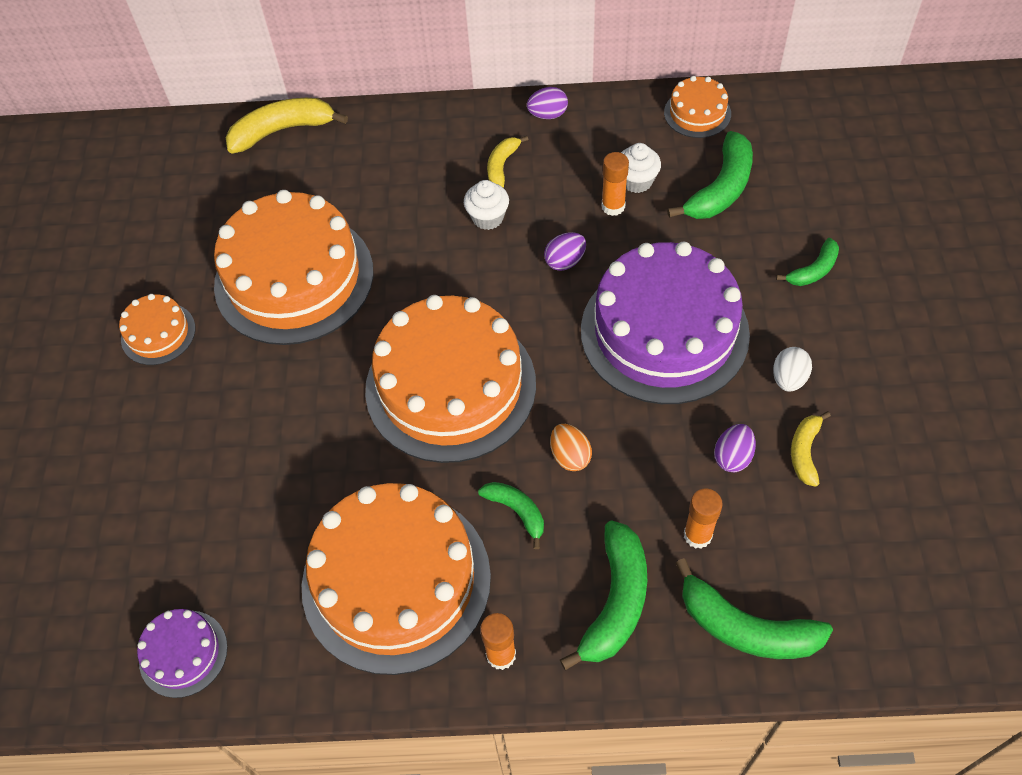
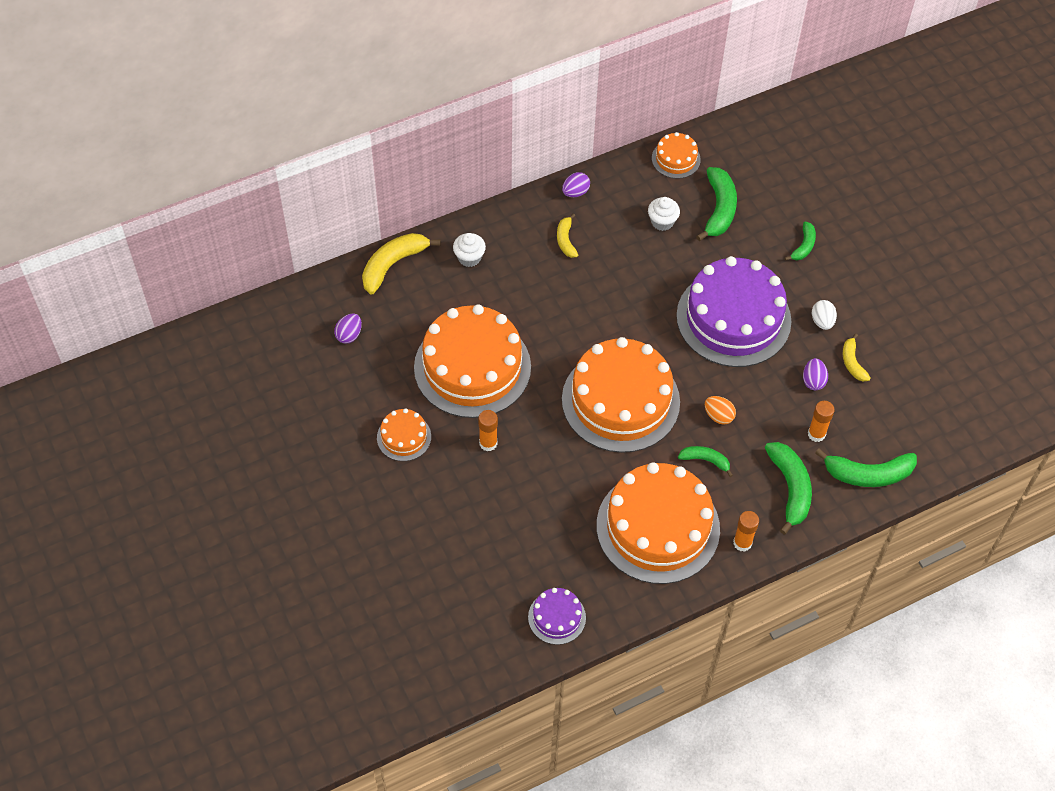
camera: 30 degrees left, 0 degrees up
white cupcake [464,180,509,230] -> white cupcake moved to [453,233,486,267]
purple egg [544,232,586,271] -> purple egg moved to [334,313,362,344]
orange glue stick [602,152,629,216] -> orange glue stick moved to [478,410,498,451]

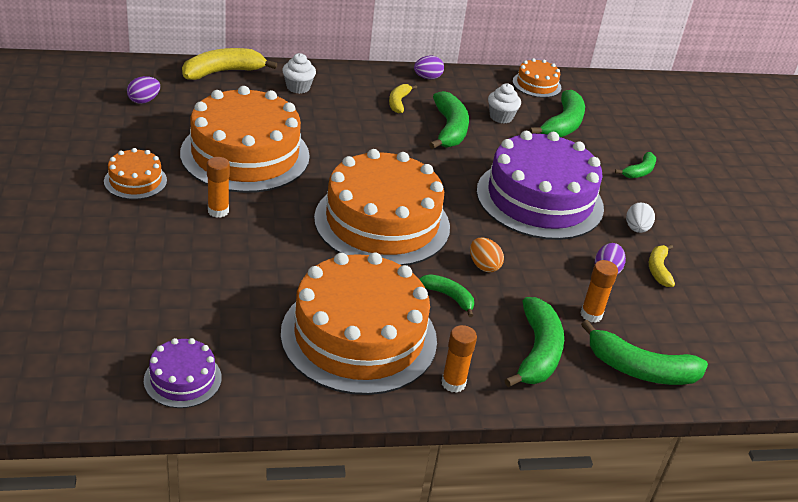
camera: 15 degrees right, 20 degrees down
none -> green banana [429,91,469,149]

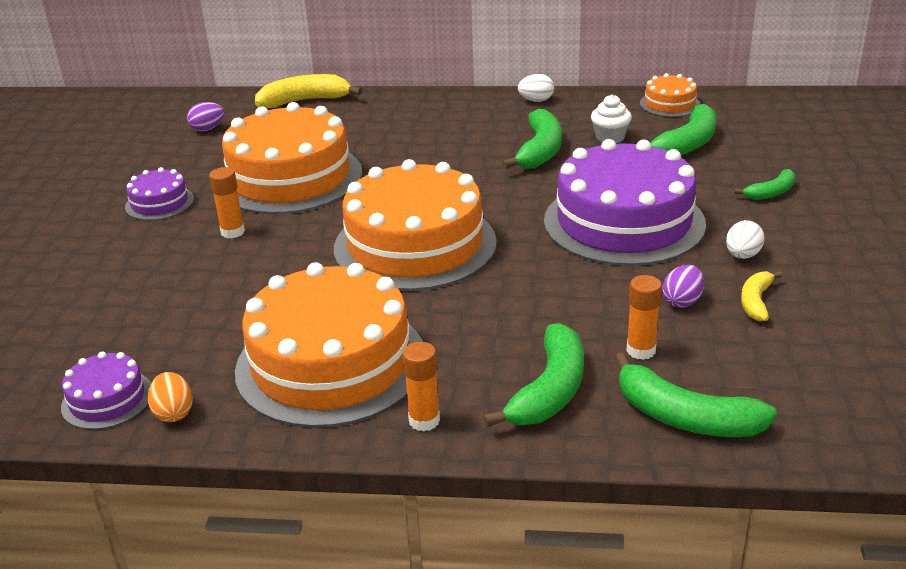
camera: 20 degrees right, 5 degrees down
orange cake [104,148,167,200] -> purple cake [125,167,194,220]
white cupcake [282,53,316,94] -> none
yellow banana [389,84,417,114] -> none
purple egg [414,56,444,79] -> white egg [518,74,554,102]
green banana [419,274,474,317] -> none
orange egg [470,238,504,272] -> orange egg moved to [148,372,193,422]

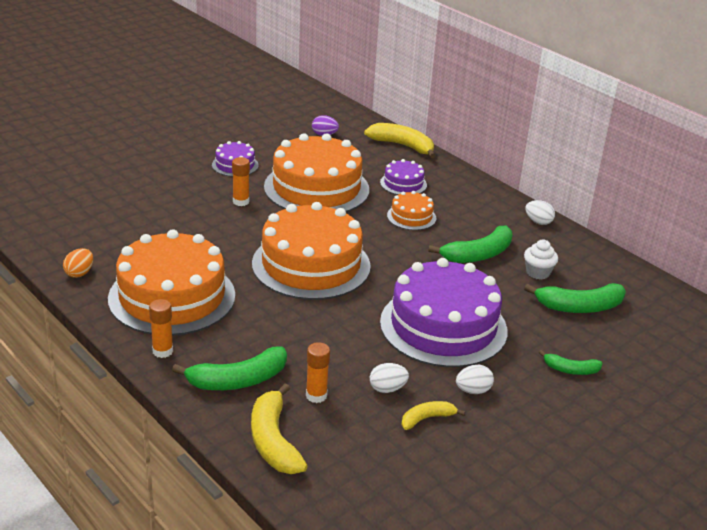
camera: 40 degrees right, 0 degrees up
purple cake [61,351,151,430] -> purple cake moved to [380,159,427,195]
green banana [614,352,777,437] -> yellow banana [251,383,307,474]
orange cake [640,73,700,117] -> orange cake moved to [387,191,436,230]
purple egg [662,265,704,308] -> white egg [370,363,409,393]

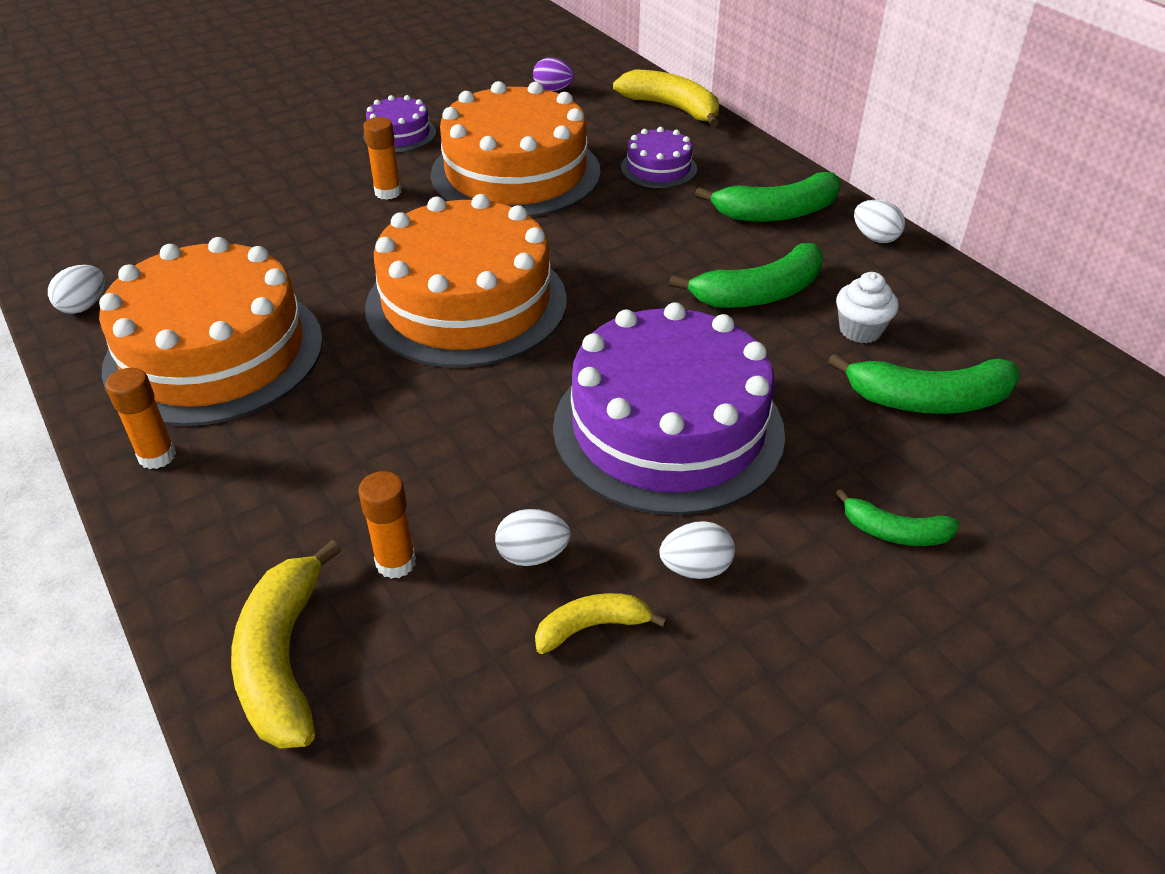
camera: 10 degrees right, 10 degrees up
orange egg [63,248,93,278] -> white egg [48,265,105,314]
green banana [172,347,287,390] -> green banana moved to [695,172,841,222]
orange cake [387,191,436,230] -> none

